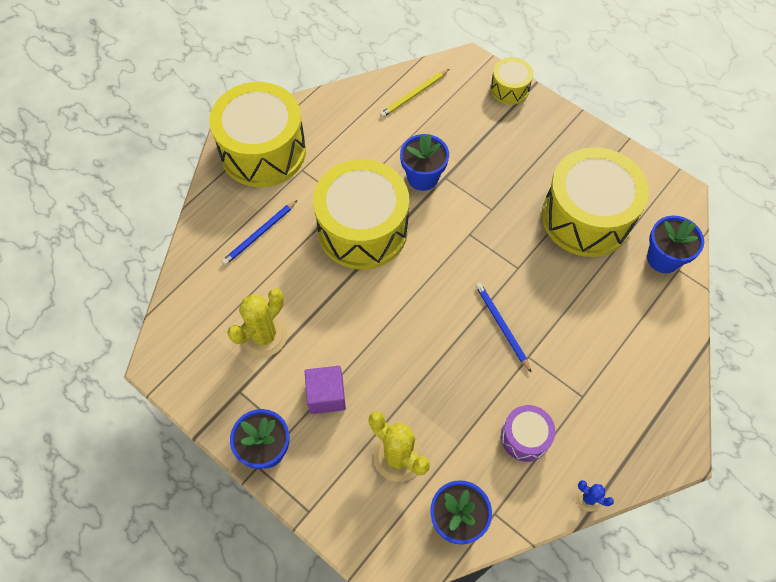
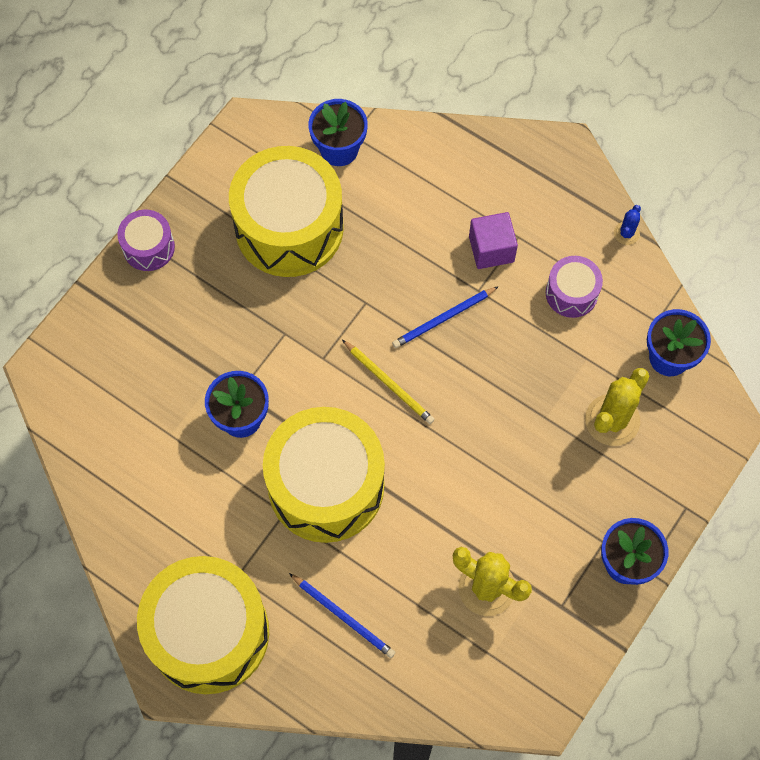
camera: 95 degrees left, 5 degrees up
purple cube [305,366,346,414] -> purple cube moved to [469,212,518,269]
yellow pencil [380,69,449,118] -> yellow pencil moved to [342,340,435,424]
yellow drum [490,57,533,105] -> none
none -> purple drum [117,209,175,271]

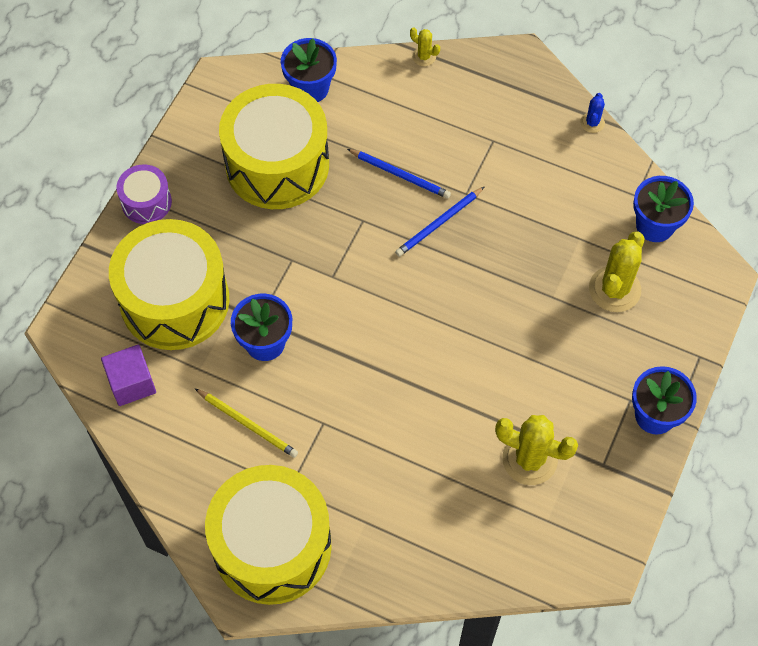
camera: 10 degrees left, 5 degrees down
yellow drum [263,407,385,543] -> yellow drum moved to [109,219,229,350]
blue pencil [289,573,396,658] -> blue pencil moved to [347,149,451,199]
yellow pencil [342,340,435,424] -> yellow pencil moved to [195,389,298,458]
purple cube [469,212,518,269] -> purple cube moved to [101,345,156,406]
purple drum [546,256,603,318] -> none
none -> yellow cactus [410,27,440,66]

